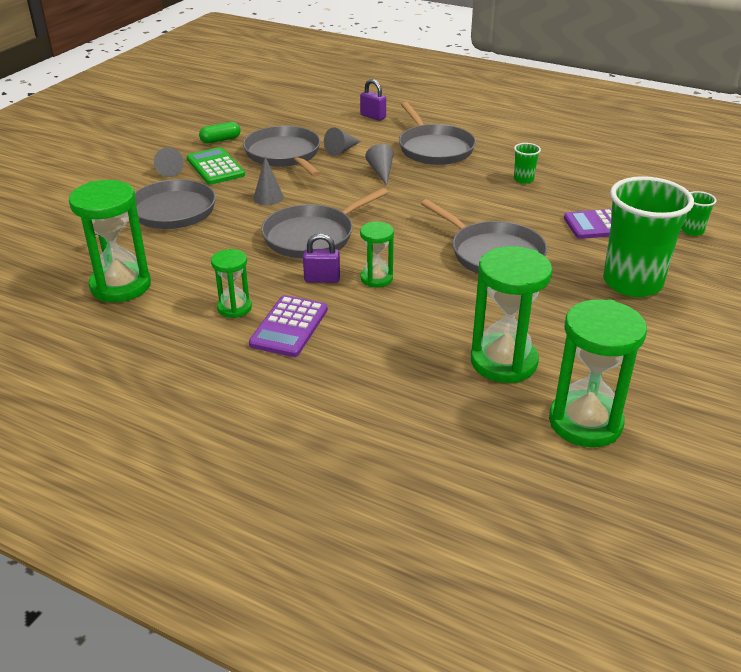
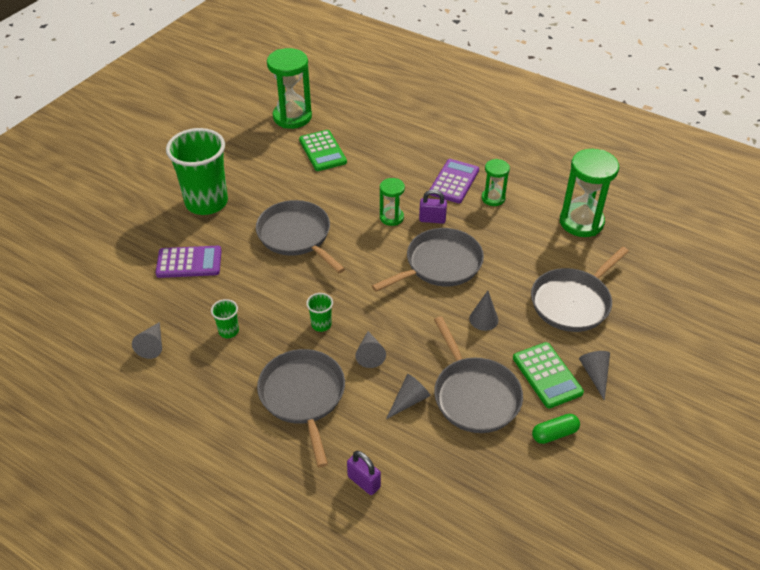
camera: 175 degrees left, 10 degrees up
green hourglass [471,246,552,383] -> green calculator [299,130,347,171]
green cup [681,191,716,236] -> green cup moved to [306,293,333,332]
none -> grey cone [132,322,162,359]

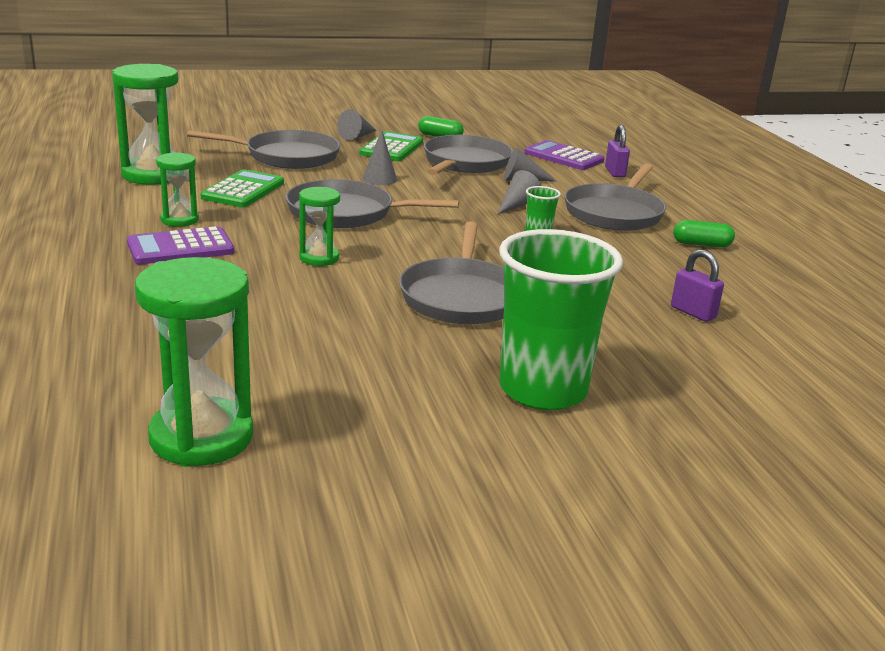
camera: 140 degrees left, 20 degrees down
grey cone [132,322,162,359] -> none
purple calculator [155,246,222,278] -> purple calculator moved to [524,140,605,170]
green cup [211,299,239,338] -> none
green calculator [299,130,347,171] -> green calculator moved to [201,169,284,207]
purple padlock [419,189,447,224] -> purple padlock moved to [671,249,724,322]
none -> green capsule [673,220,735,247]

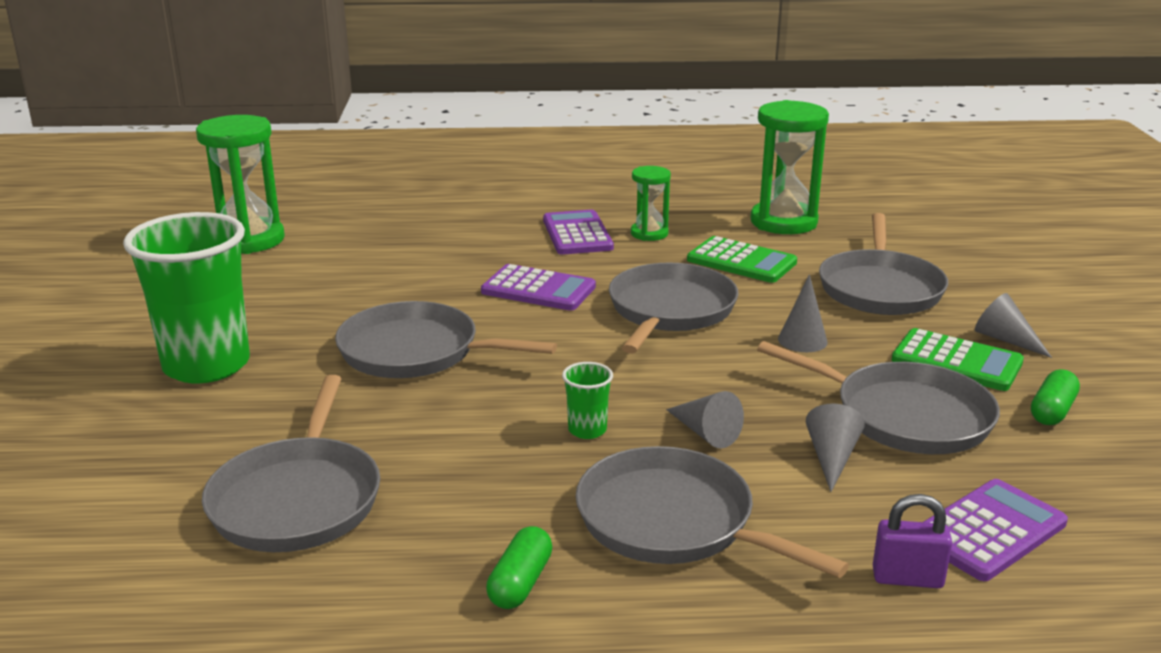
camera: 105 degrees right, 0 degrees up
green hourglass [299,187,340,266] -> purple calculator [481,264,596,311]
purple padlock [671,249,724,322] -> grey pan [202,375,380,552]

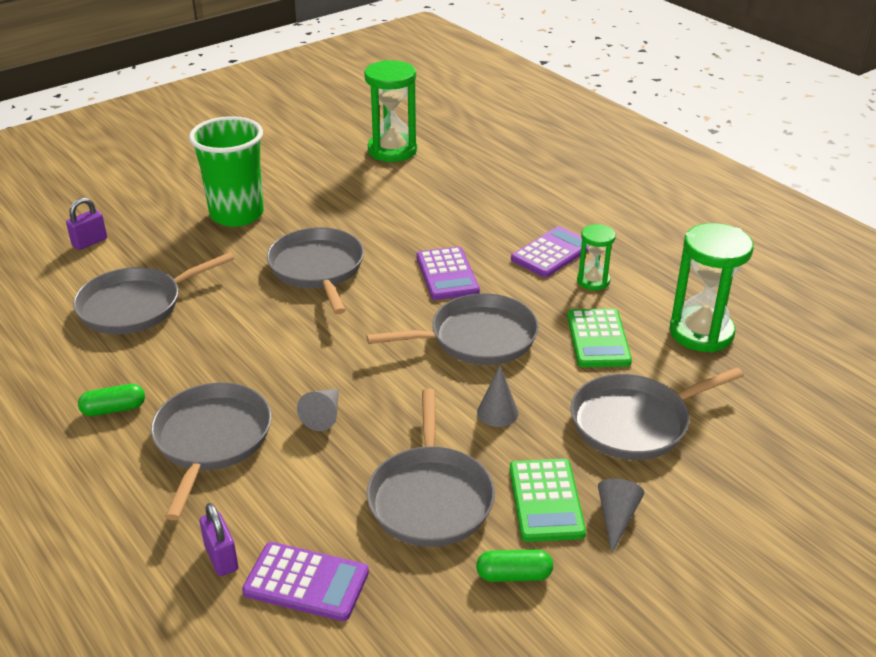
camera: 55 degrees right, 10 degrees up
green cup [562,362,613,439] -> none
grey cone [806,403,865,492] -> none
none -> purple padlock [66,198,107,250]

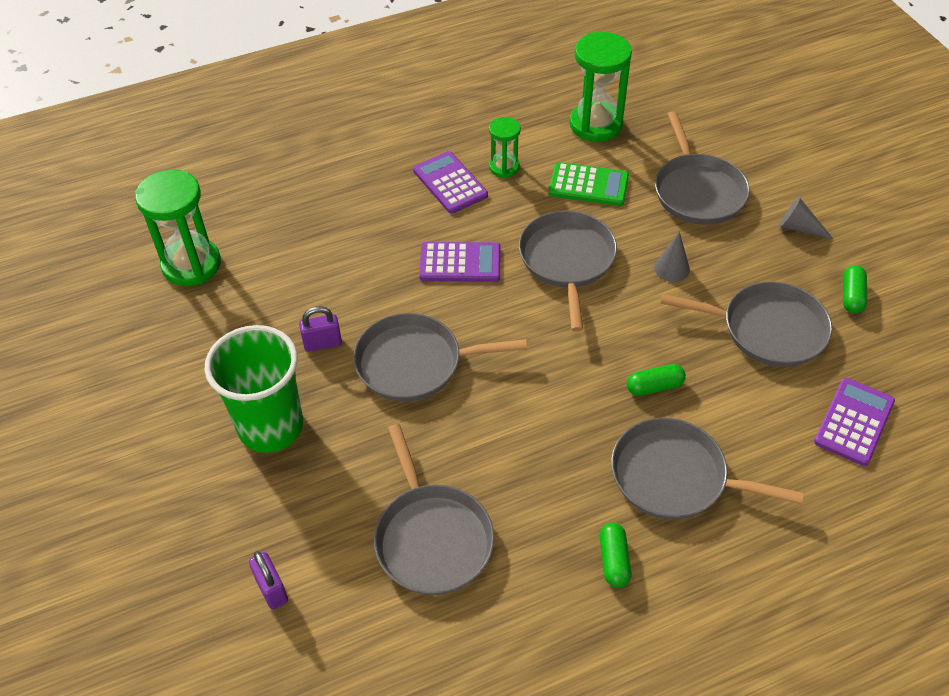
camera: 75 degrees left, 15 degrees up
purple padlock [199,503,238,576] -> purple padlock moved to [299,306,342,352]
grey cone [297,388,339,431] -> green capsule [627,364,686,396]
green calculator [510,459,586,542] -> none

